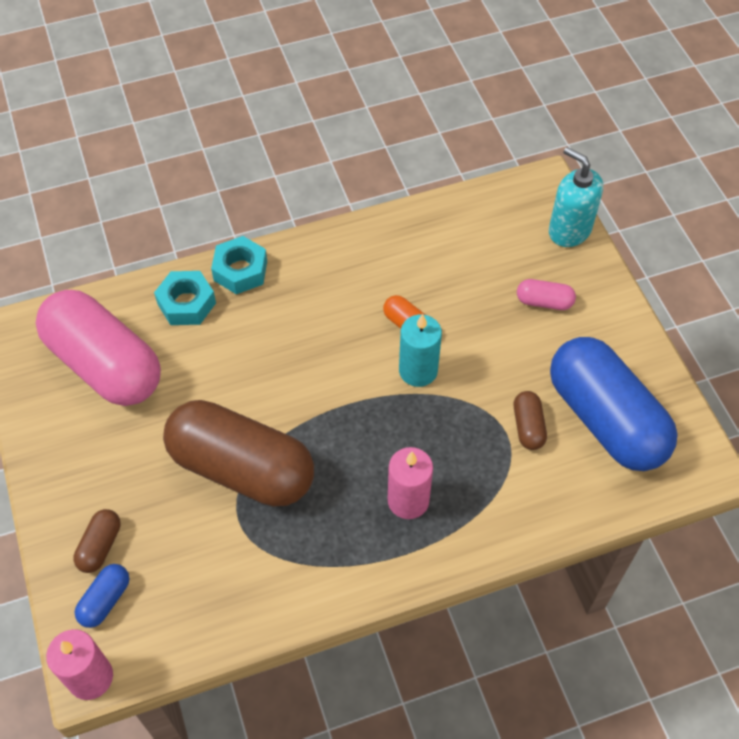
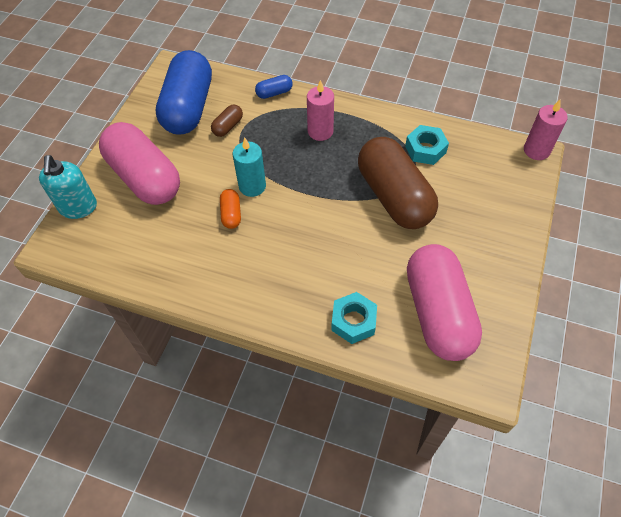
camera: 140 degrees left, 0 degrees up
brown capsule [73,509,121,573] -> none
blue capsule [75,564,129,628] -> blue capsule moved to [255,75,293,99]
turquoise nut [211,236,267,294] -> turquoise nut moved to [405,125,449,165]
pink capsule [517,279,576,310] -> pink capsule [99,122,180,205], size x2.46

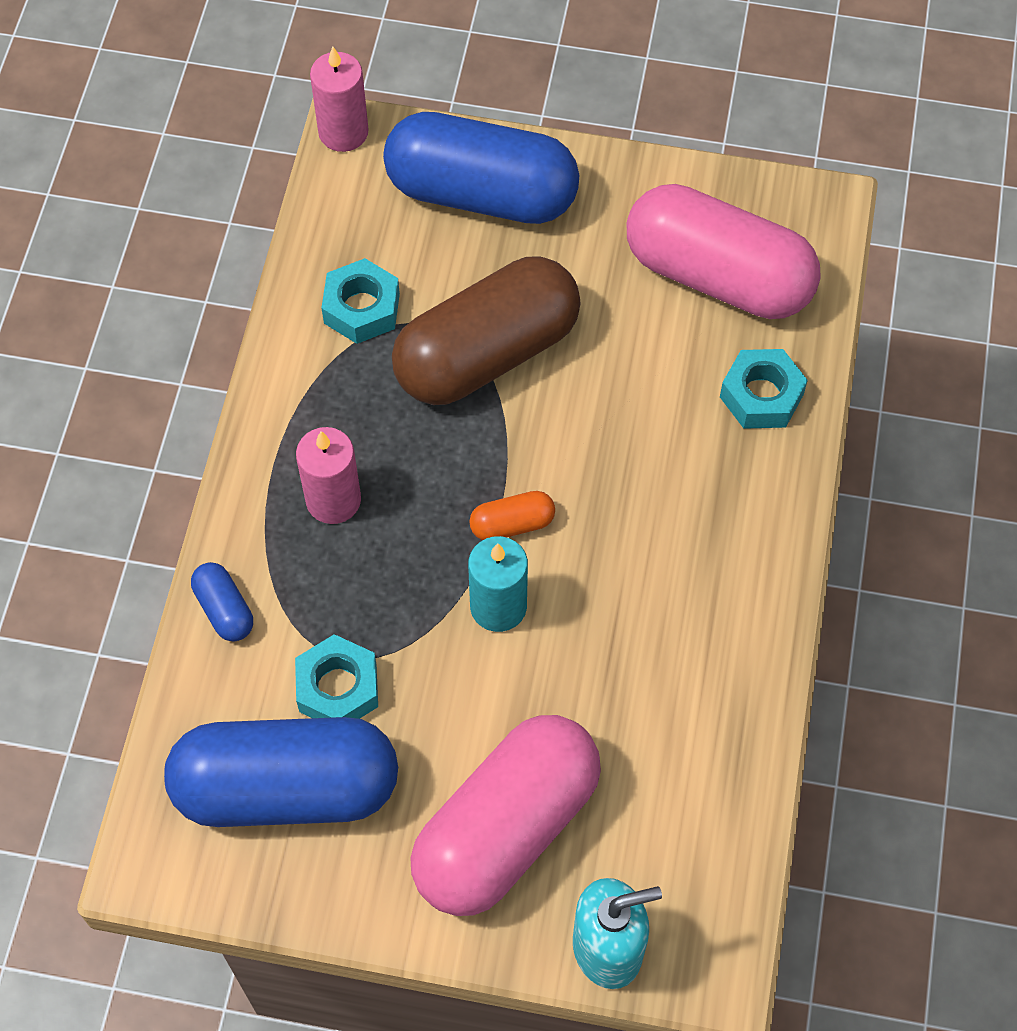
camera: 100 degrees left, 5 degrees up
brown capsule [211,105,243,137] -> turquoise nut [295,634,378,719]
orange capsule [220,189,241,229] -> orange capsule moved to [469,491,555,540]
pink capsule [407,244,482,361] -> pink capsule turned 45 degrees clockwise [627,184,821,319]
none -> blue capsule [383,112,579,224]

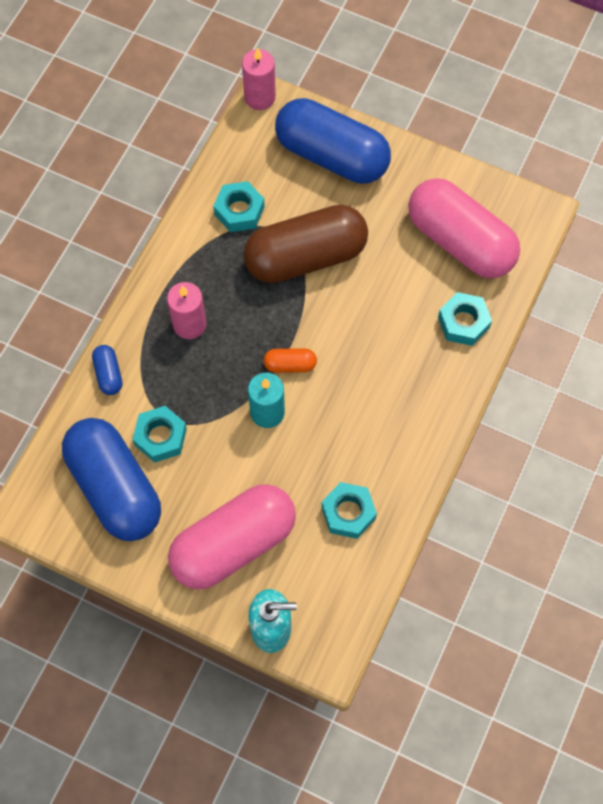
camera: 15 degrees right, 5 degrees up
blue capsule [164,717,398,827] -> blue capsule turned 45 degrees clockwise [62,418,161,541]
none -> turquoise nut [321,482,377,539]

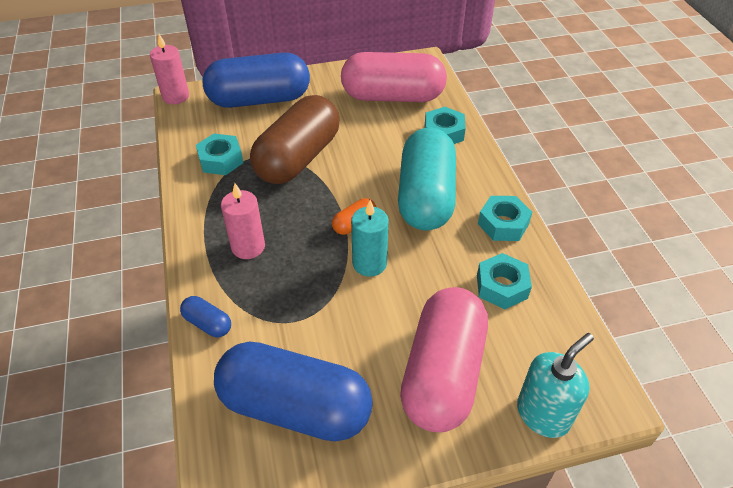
camera: 40 degrees left, 20 degrees down
turquoise nut [133,406,187,463] -> turquoise nut moved to [478,196,532,241]
none -> turquoise capsule [398,128,456,231]

